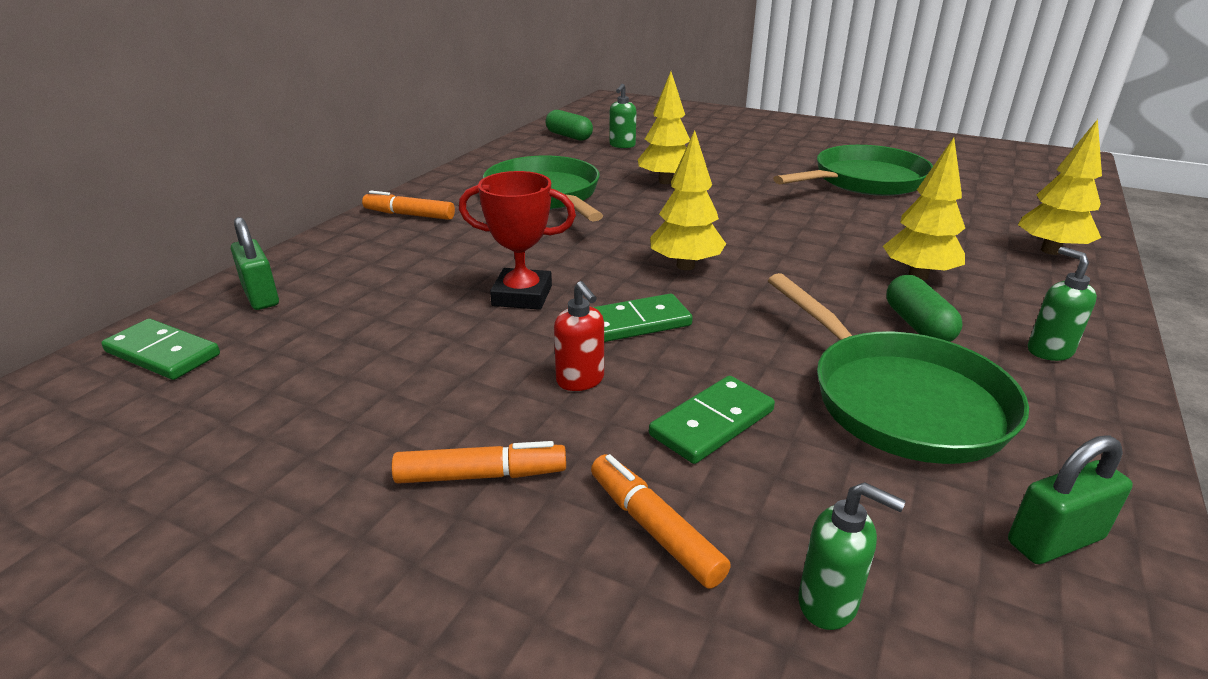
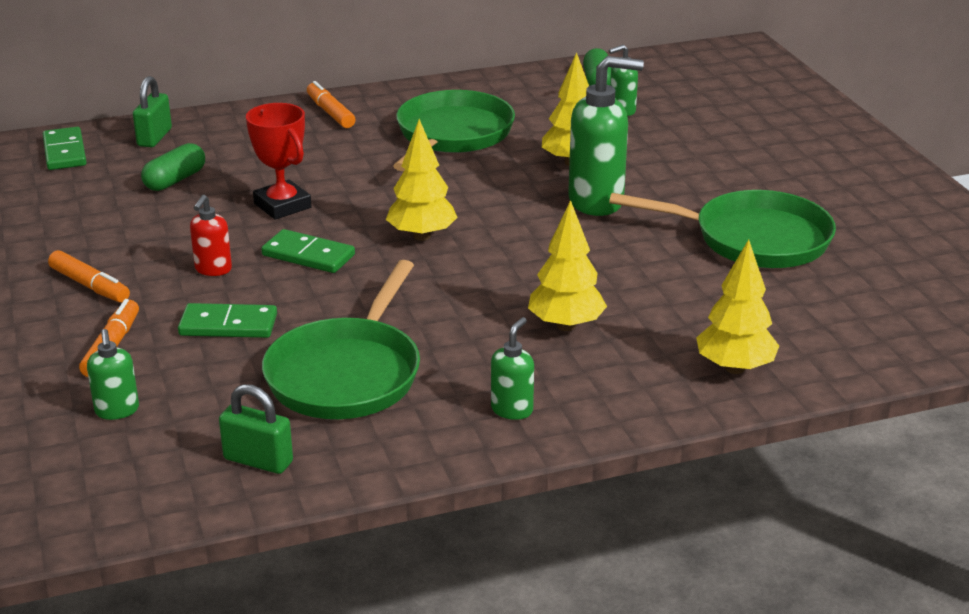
camera: 45 degrees right, 0 degrees up
green capsule [887,275,963,342] -> green capsule moved to [141,143,205,191]
none -> green soap dispenser [568,56,644,216]

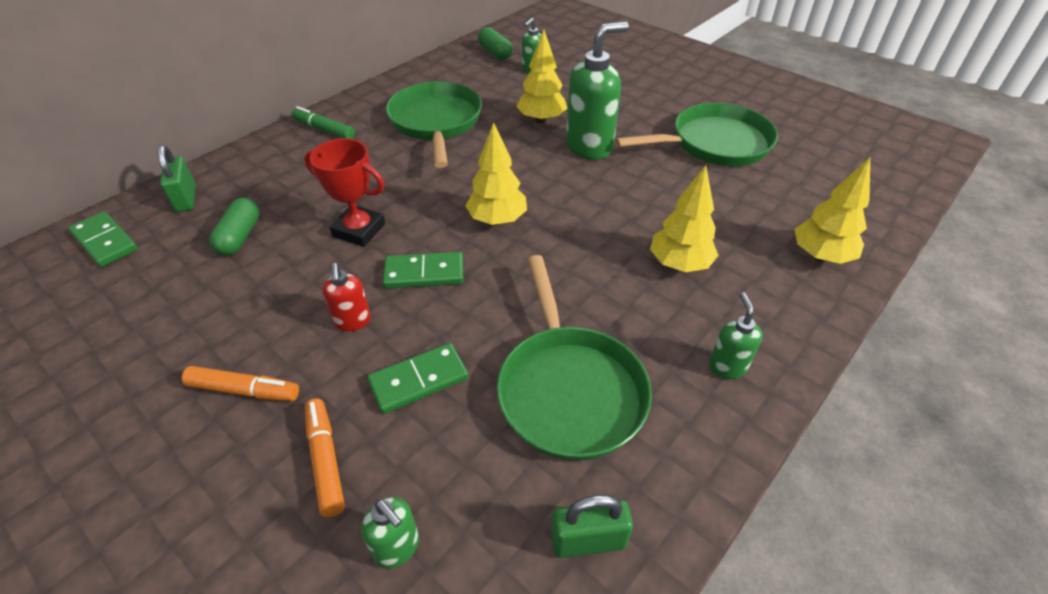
camera: 30 degrees left, 15 degrees up
orange marker [307,81,355,128] -> green marker [291,106,355,139]

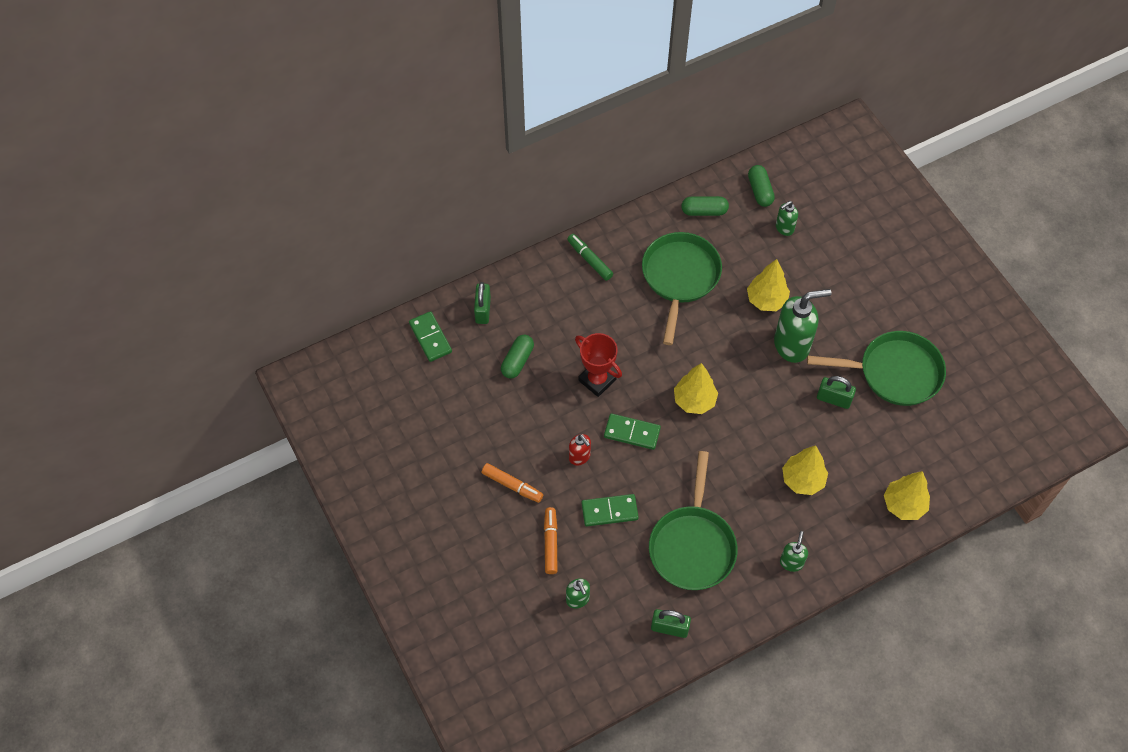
camera: 20 degrees right, 15 degrees up
red soap dispenser [322,263,371,331] -> red soap dispenser turned 45 degrees counterclockwise [569,434,591,466]
none -> green capsule [681,196,729,216]
none -> green padlock [817,376,856,409]

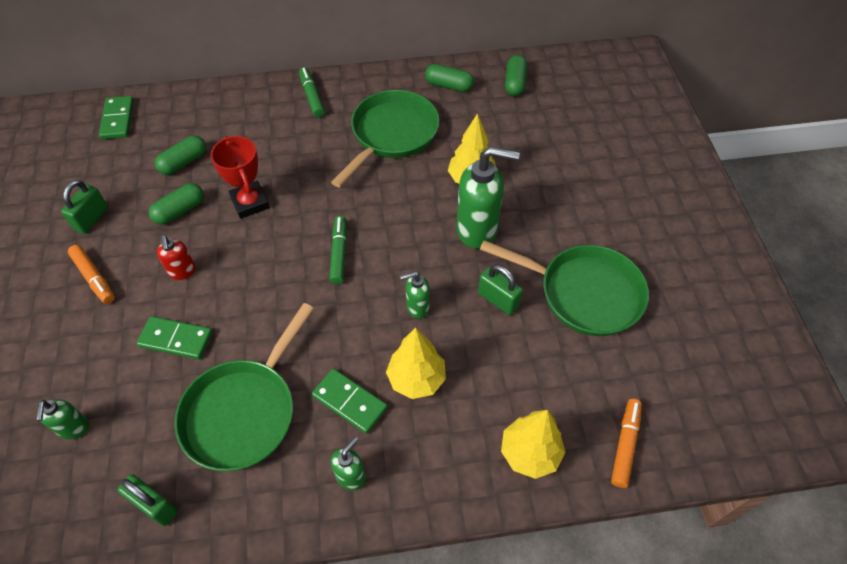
camera: 20 degrees right, 5 degrees down
green padlock [474,282,491,324] -> green padlock moved to [61,180,108,234]
orange marker [544,507,558,574] -> orange marker moved to [611,399,642,488]
green domino [604,413,661,450] -> green domino moved to [312,368,388,434]
yellow tree [674,363,718,414] -> green marker [329,216,347,284]
green soap dispenser [776,201,798,236] -> green soap dispenser moved to [400,271,430,318]
none -> green capsule [149,183,204,225]

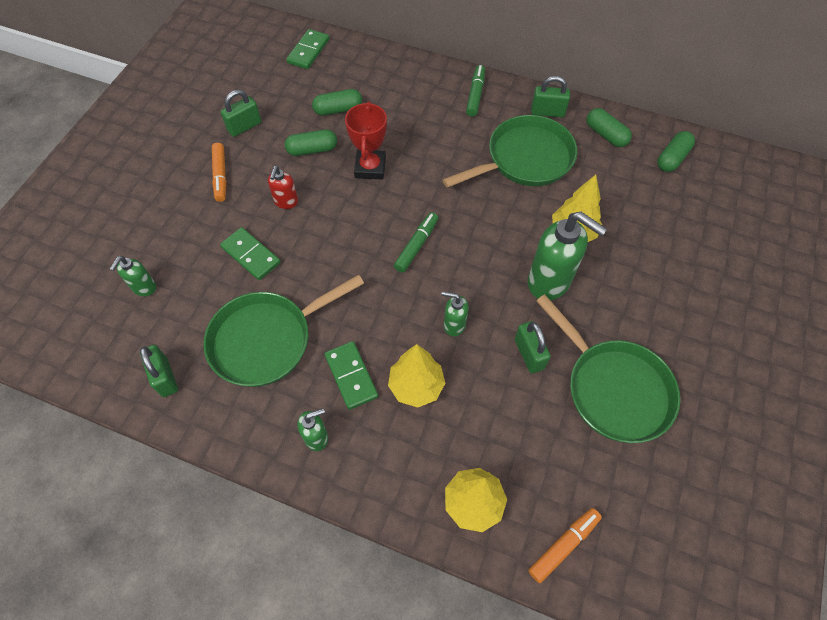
camera: 30 degrees right, 5 degrees up
none -> green padlock [531,76,570,117]

